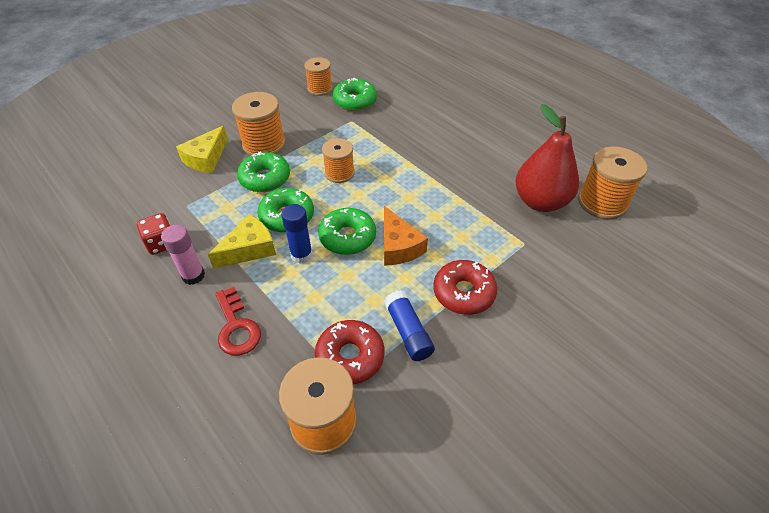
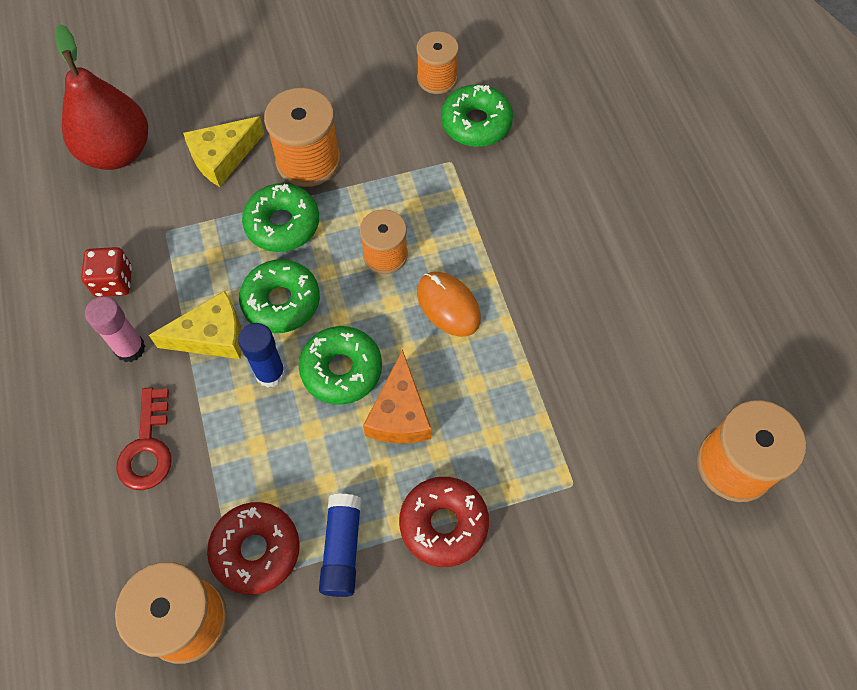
camera: 25 degrees right, 15 degrees up
red pear [516,104,579,212] -> red pear moved to [55,24,148,170]
none -> orange mouse [417,272,481,337]

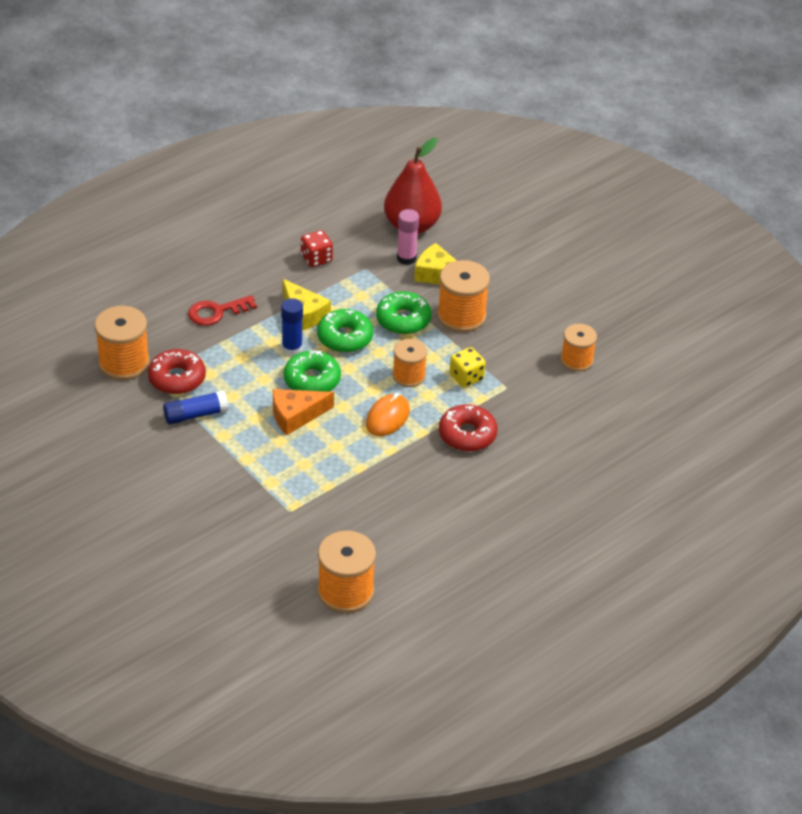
camera: 65 degrees right, 20 degrees down
pink glue stick [85,296,145,362] -> pink glue stick moved to [397,209,419,265]
red donut [399,477,489,567] -> red donut moved to [439,404,497,451]
green donut [441,84,513,147] -> none
none -> yellow dice [449,347,486,387]

